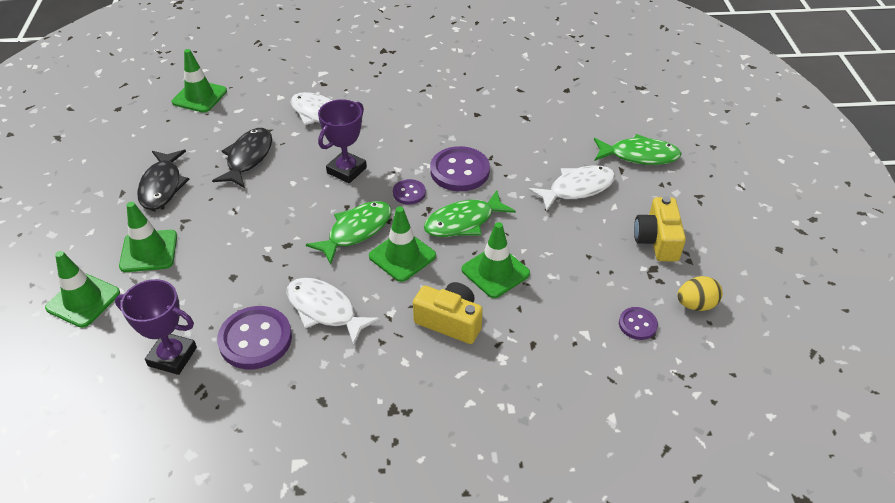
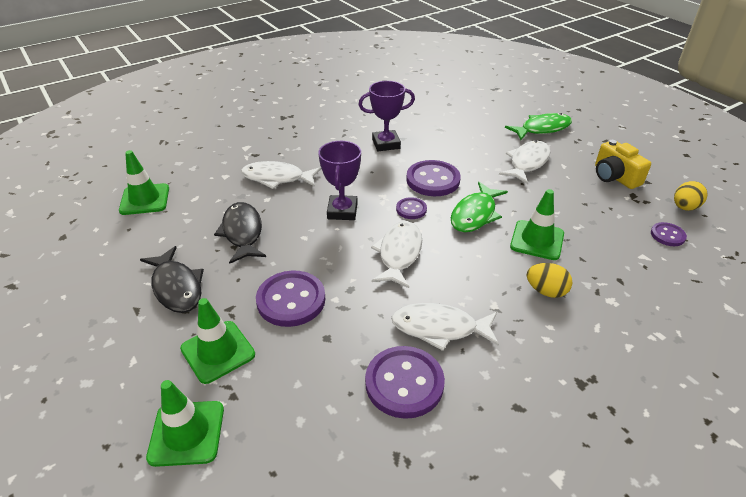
camera: 30 degrees left, 5 degrees down
purple trophy [115,279,197,375] -> purple trophy moved to [358,81,415,151]
green fish [306,201,391,264] -> white fish [371,221,422,288]
green traffic cone [369,207,436,282] -> none
yellow camera [413,282,483,344] -> yellow egg [527,263,572,298]
none -> purple button [256,271,325,327]

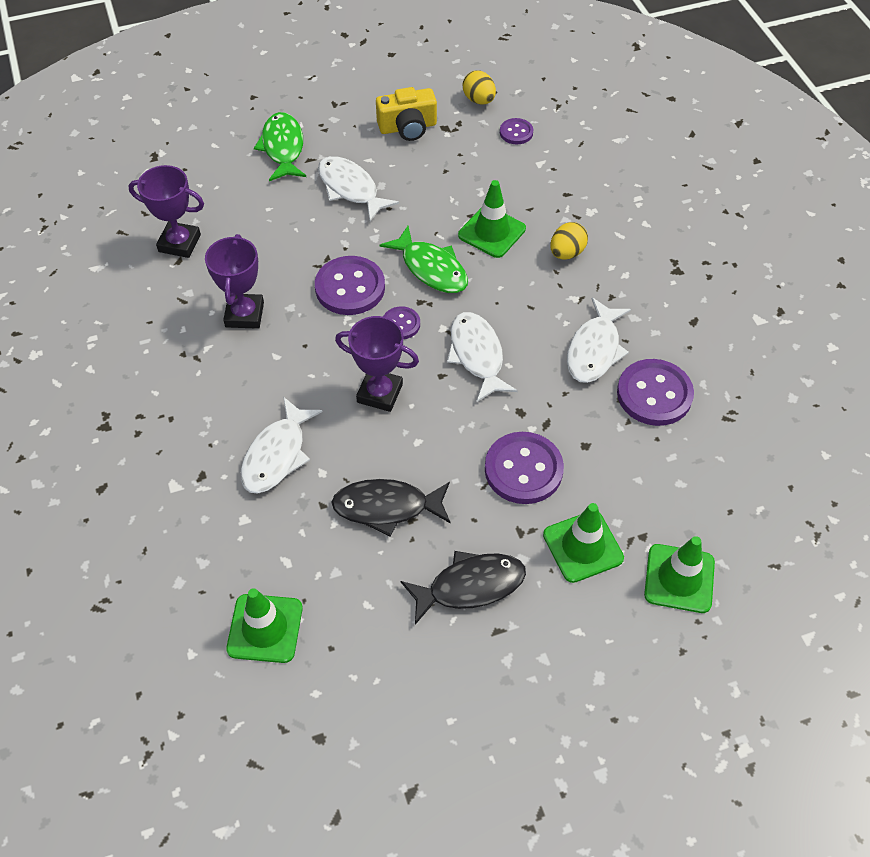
camera: 75 degrees left, 15 degrees up
white fish [371,221,422,288] -> white fish turned 45 degrees clockwise [447,312,518,402]
none -> purple trophy [128,165,204,258]

